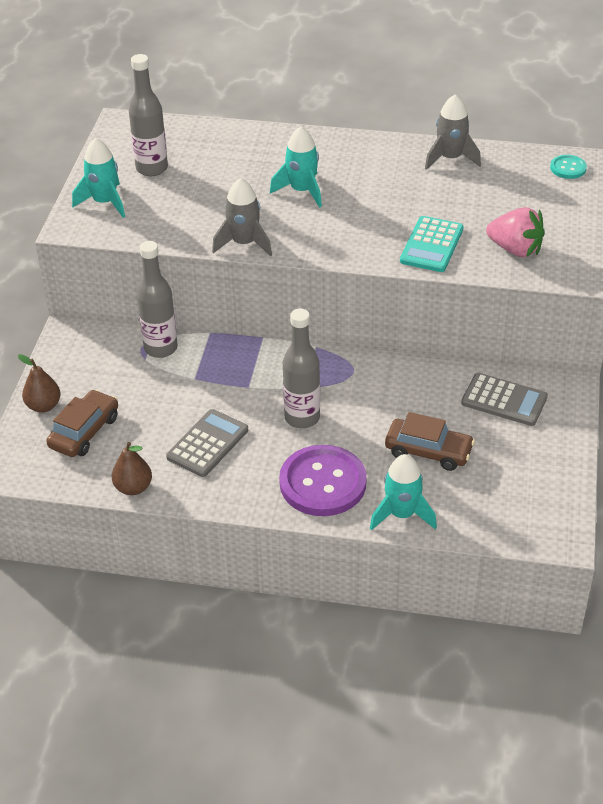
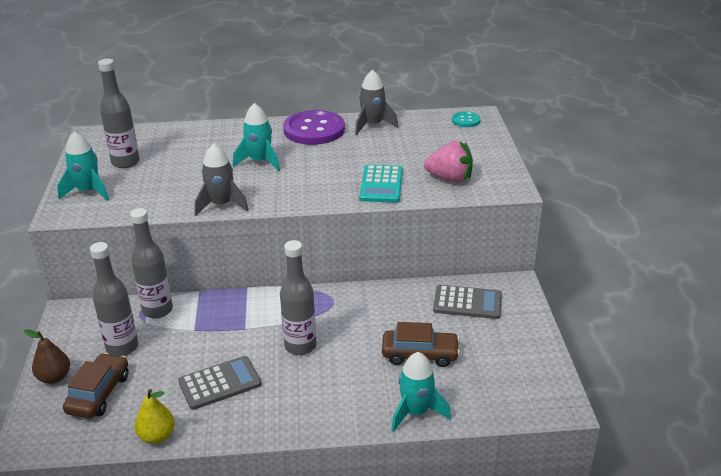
camera: 15 degrees left, 10 degrees down
brown pear [112,442,152,495] -> yellow pear [135,389,175,444]
grey calculator [166,409,248,477] -> grey calculator turned 45 degrees clockwise [178,356,262,410]
purple button [279,445,367,516] -> purple button moved to [283,110,345,145]
none -> grey bottle [90,242,138,356]

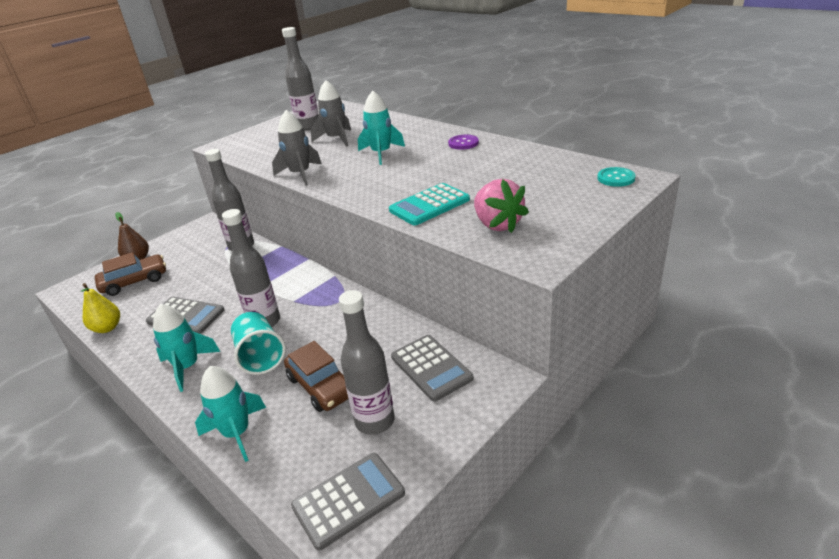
camera: 50 degrees right, 0 degrees up
turquoise rocket [57,131,109,201] -> turquoise rocket moved to [153,304,221,392]
grey bottle [90,242,138,356] -> grey bottle moved to [339,290,395,435]
purple button [283,110,345,145] -> purple button [448,135,479,150], size x0.47
grey rocket [355,70,398,135] -> grey rocket moved to [311,80,351,147]
none -> turquoise cup [231,312,286,375]
none -> grey calculator [291,453,405,550]

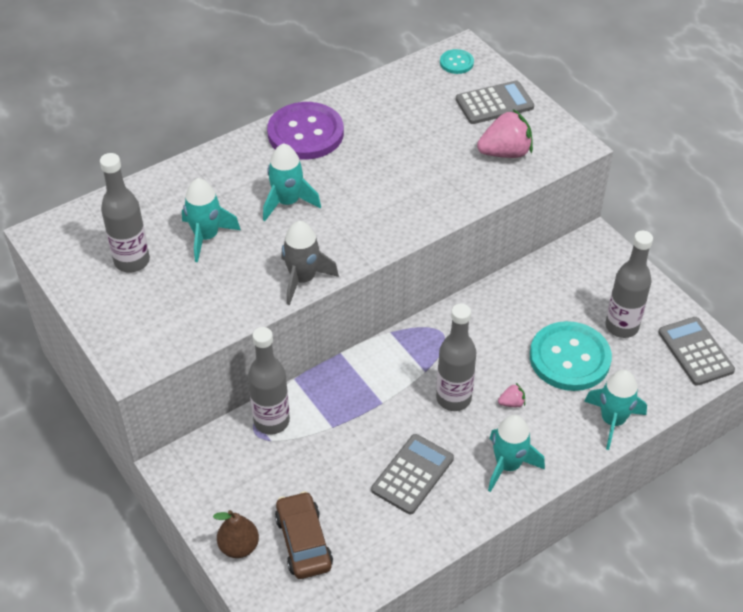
camera: 80 degrees left, 15 degrees up
yellow pear [81,283,120,333] -> none
turquoise cup [231,312,286,375] -> pink strawberry [498,383,525,407]
brown car [284,341,348,412] -> turquoise button [530,321,612,391]
grey rocket [311,80,351,147] -> turquoise rocket [182,178,241,262]
turquoise calculator [389,183,470,225] -> none
grey calculator [391,335,474,402] -> grey calculator moved to [456,81,534,124]
purple button [448,135,479,150] -> purple button [267,102,344,160], size x2.12

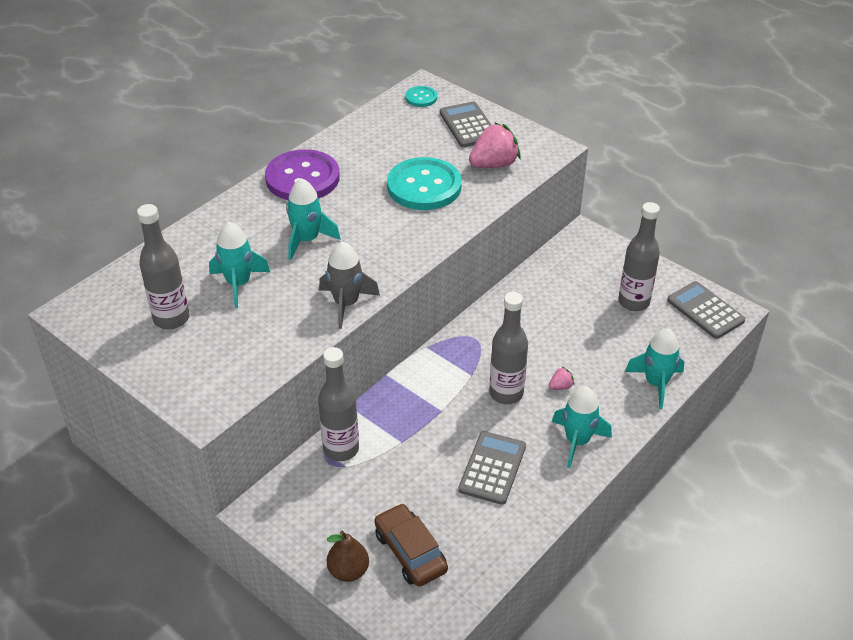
camera: 15 degrees left, 5 degrees down
grey calculator [456,81,534,124] -> grey calculator turned 75 degrees counterclockwise [440,102,491,147]
turquoise button [530,321,612,391] -> turquoise button moved to [387,157,462,210]

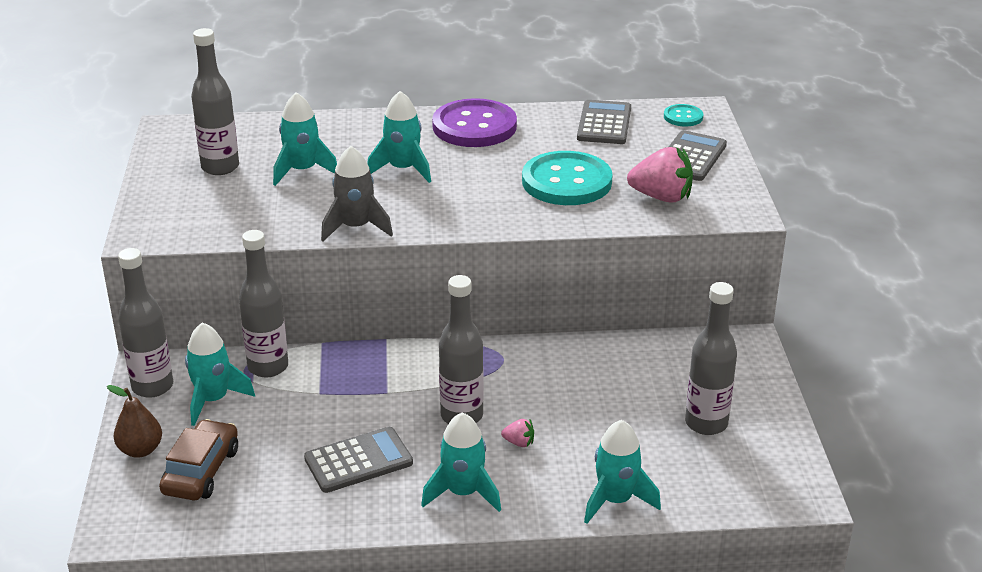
camera: 45 degrees right, 10 degrees down
grey calculator [667,281,745,339] -> grey calculator moved to [577,100,631,144]
none -> grey bottle [118,248,173,398]
none -> turquoise rocket [185,323,255,426]

